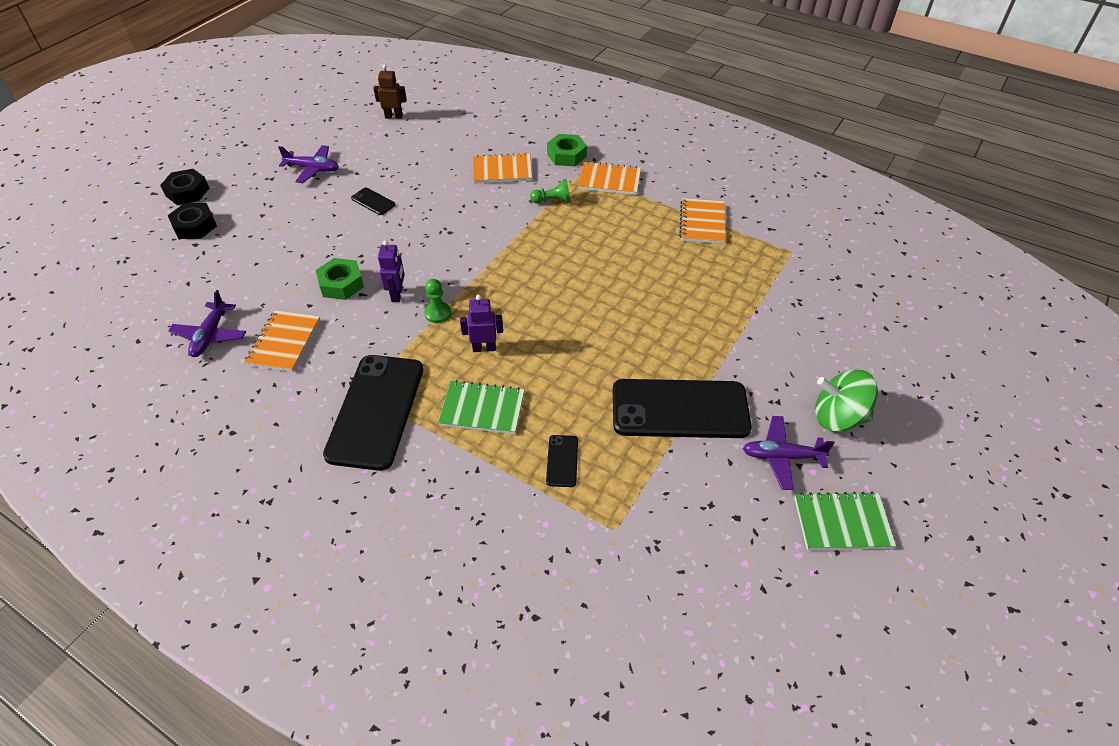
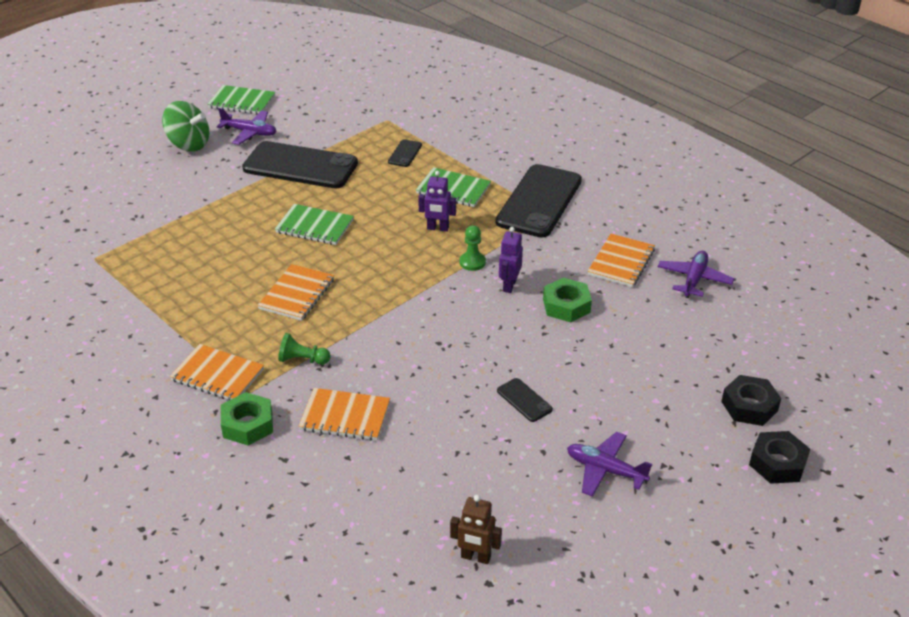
camera: 165 degrees left, 10 degrees down
orange notebook [679,198,726,244] -> orange notebook moved to [257,264,334,321]
none -> green notebook [275,204,354,245]

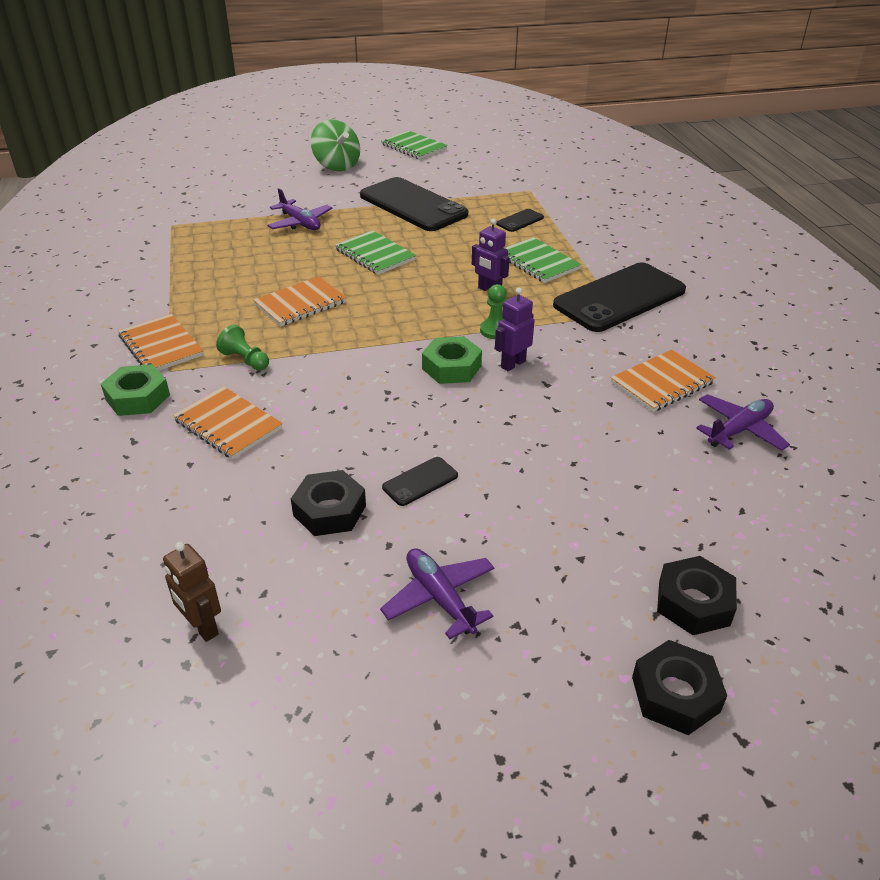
camera: 30 degrees right, 0 degrees up
purple plane [217,108,276,145] -> purple plane moved to [267,188,332,230]
black phone [497,378,553,422] -> black phone turned 60 degrees clockwise [382,457,458,506]
green nut [543,277,592,322] -> green nut moved to [422,336,482,384]
none -> black nut [291,470,366,536]

